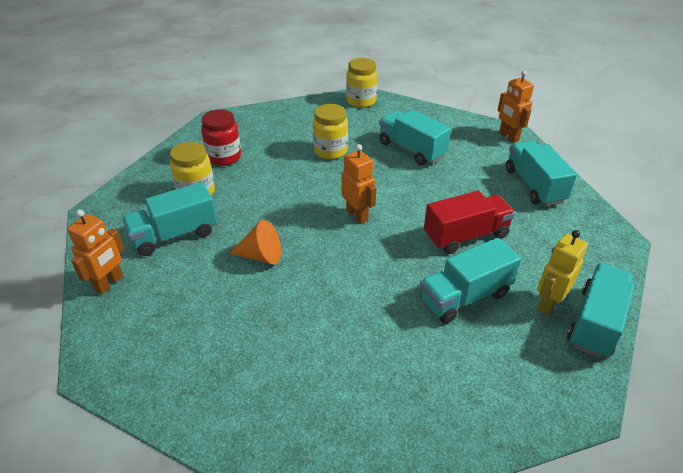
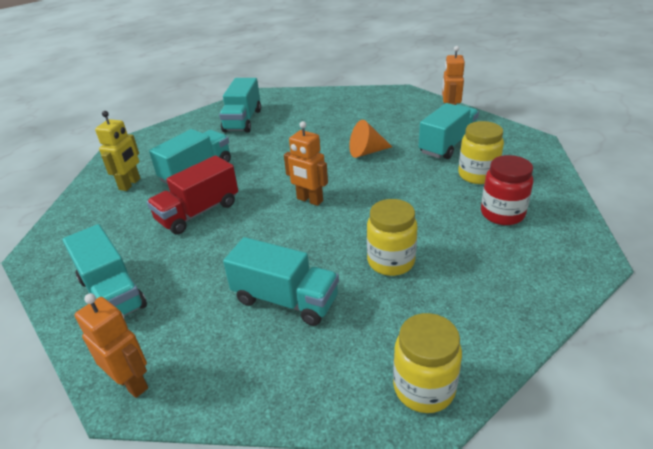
camera: 160 degrees right, 5 degrees down
turquoise truck [567,263,635,358] -> turquoise truck moved to [219,78,261,133]

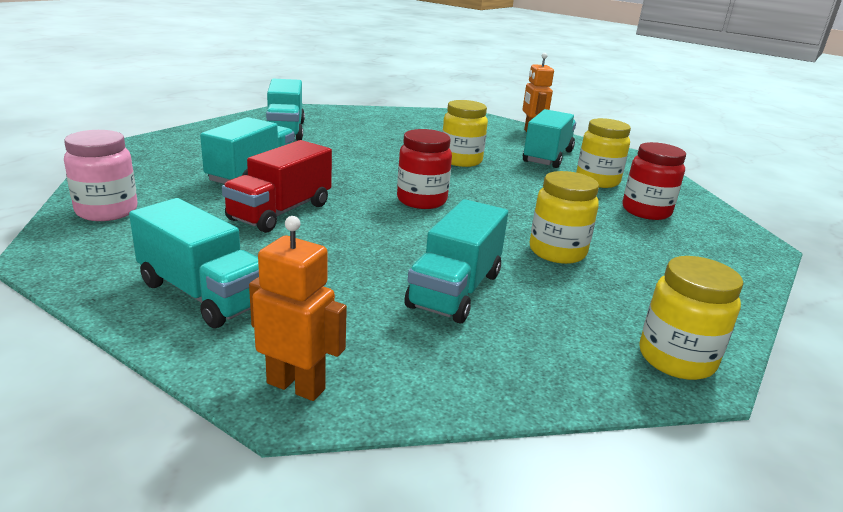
camera: 20 degrees left, 10 degrees down
yellow robot [95,111,140,191] -> none
turquoise truck [223,237,339,326] -> turquoise truck turned 105 degrees clockwise [405,199,508,323]
orange robot [284,121,328,206] -> red jar [397,129,452,209]
orange cone [349,120,392,158] -> yellow jar [442,100,488,167]
none -> pink jar [64,130,138,221]

